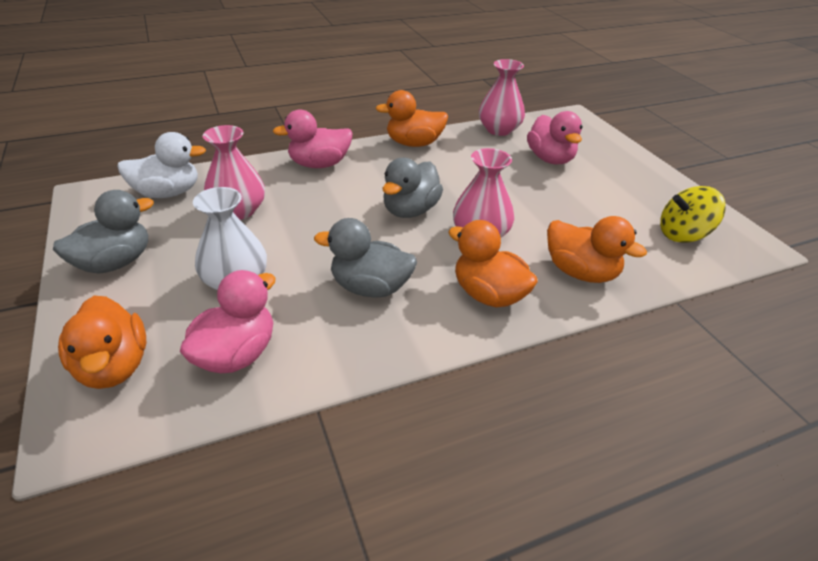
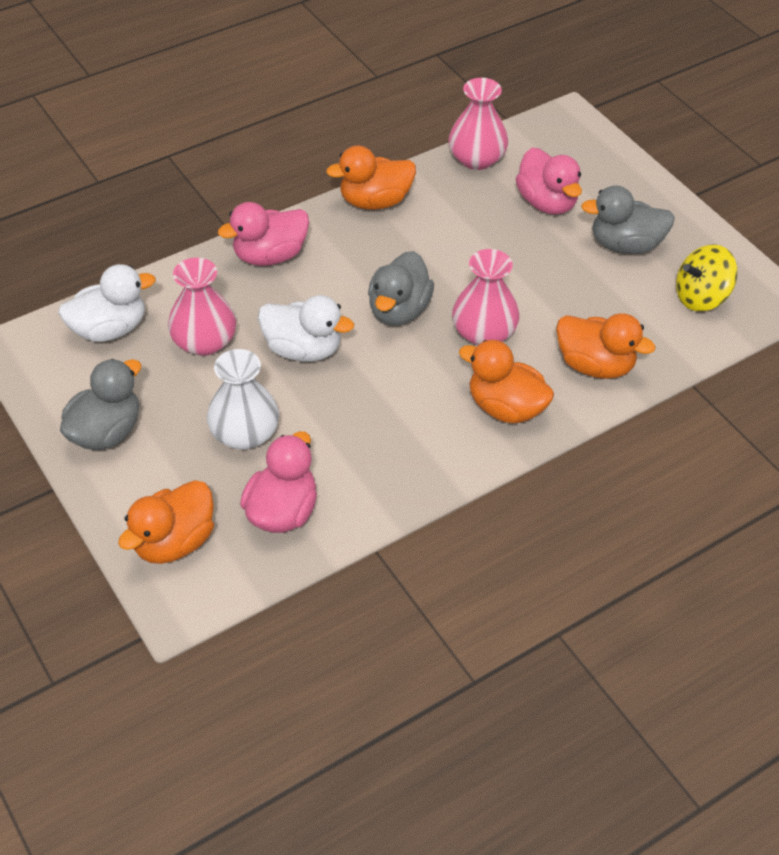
camera: 10 degrees left, 10 degrees up
orange duck [58,296,146,389] -> orange duck turned 75 degrees clockwise [118,480,214,564]
grey duck [314,218,417,298] -> grey duck moved to [581,185,675,254]
none -> white duck [258,295,354,362]

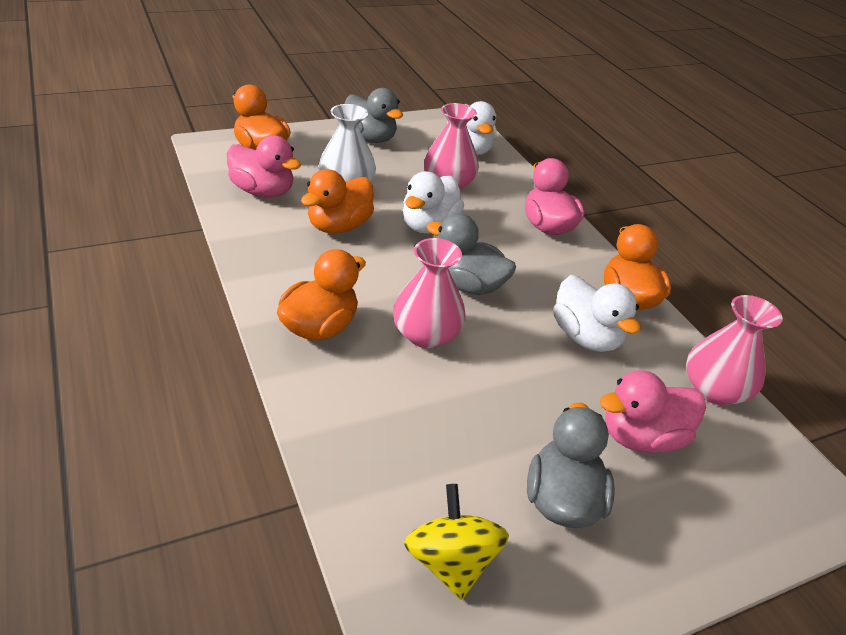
camera: 95 degrees right, 10 degrees down
orange duck [556,313,655,379] -> orange duck moved to [301,169,374,233]
none -> white duck [553,275,641,352]

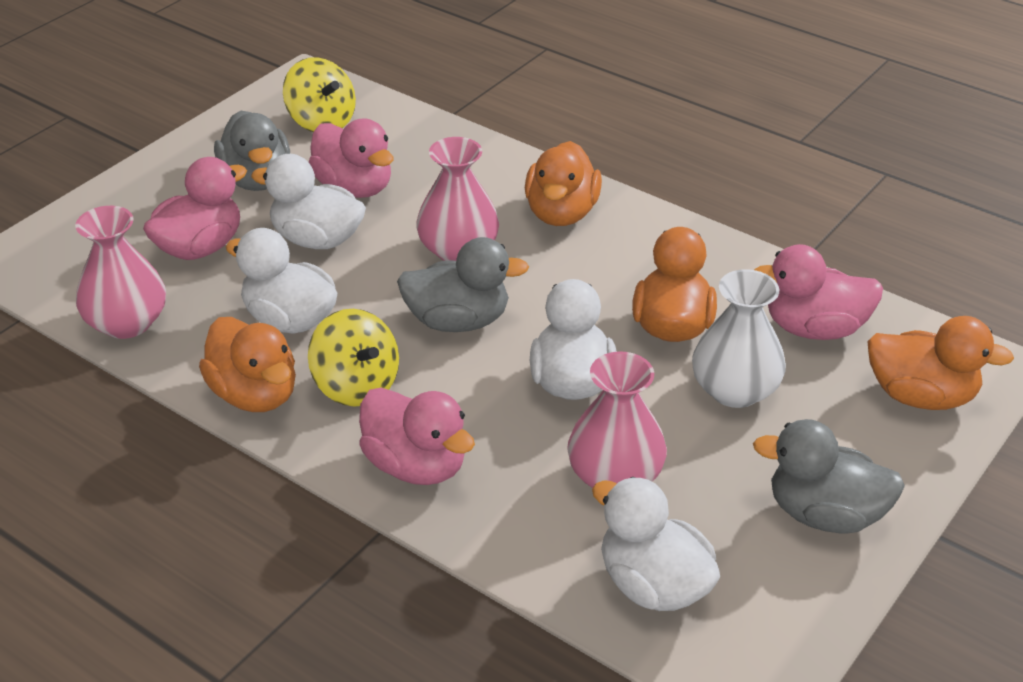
camera: 155 degrees right, 0 degrees up
none -> white duck [251,154,366,249]
none -> yellow spinning top [308,309,399,407]
none -> pink duck [309,118,393,198]

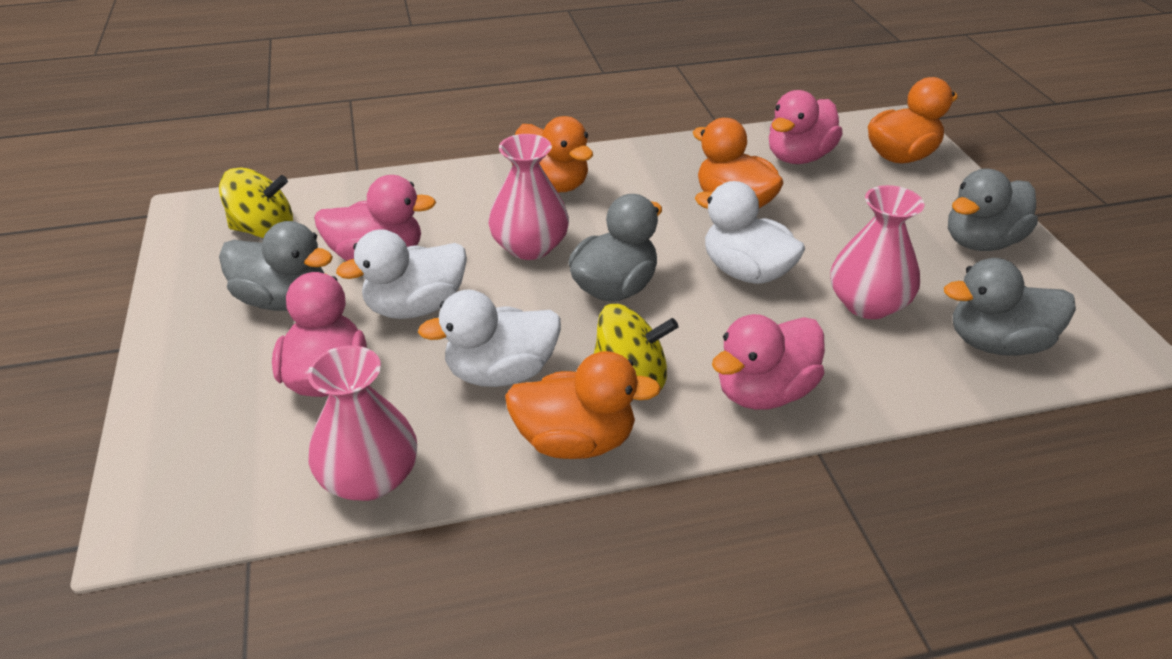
camera: 50 degrees left, 0 degrees up
pink duck [359,388,475,485] -> pink duck turned 150 degrees clockwise [712,314,825,410]
white duck [592,477,720,611] -> grey duck [944,258,1076,356]
white vase [692,269,786,408] -> none

